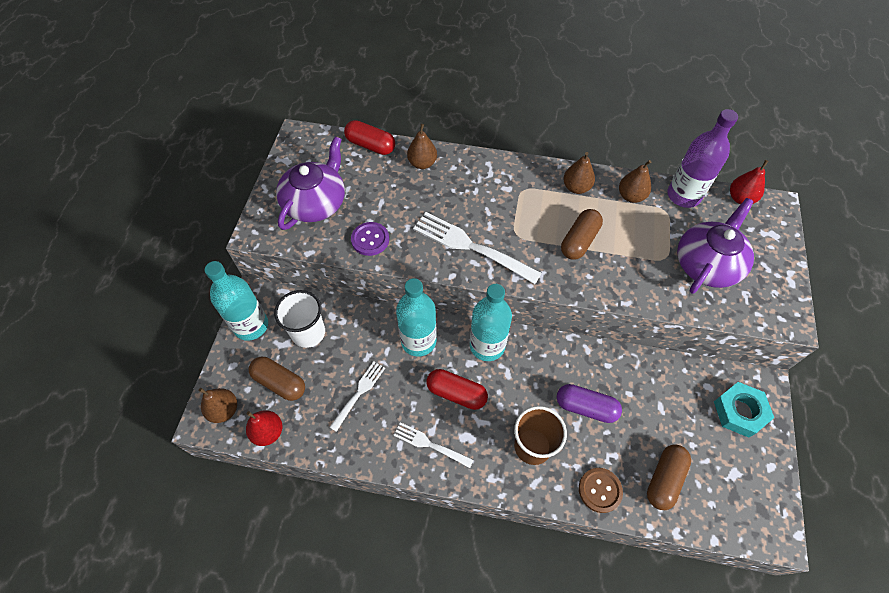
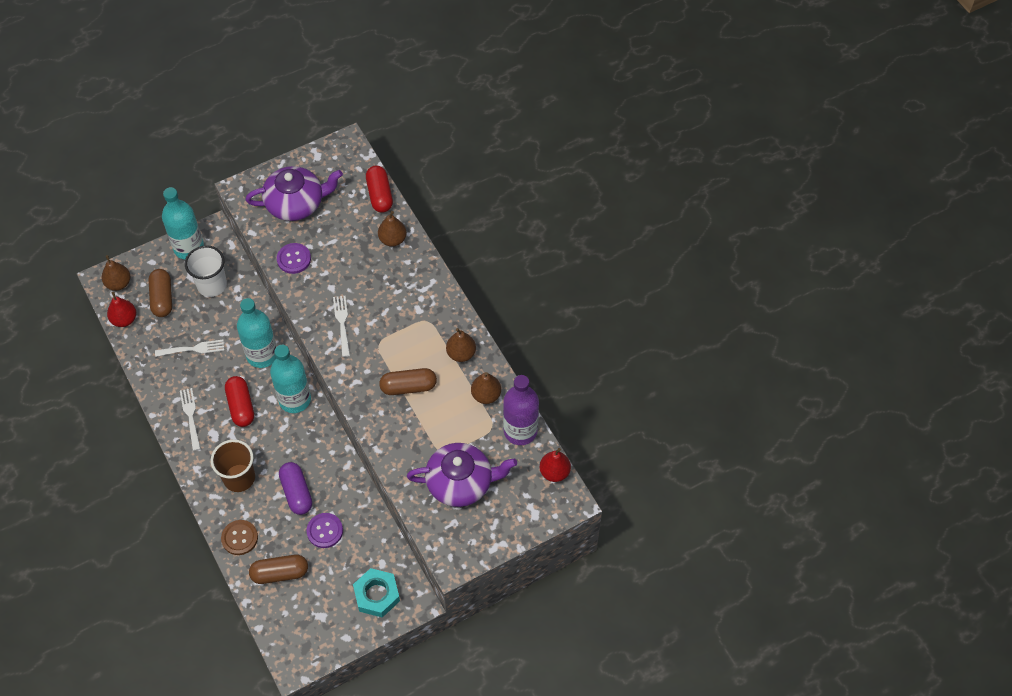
camera: 50 degrees right, 0 degrees up
white fork [413,212,542,284] -> white fork [333,296,350,357], size x0.57
none -> purple button [307,513,343,548]

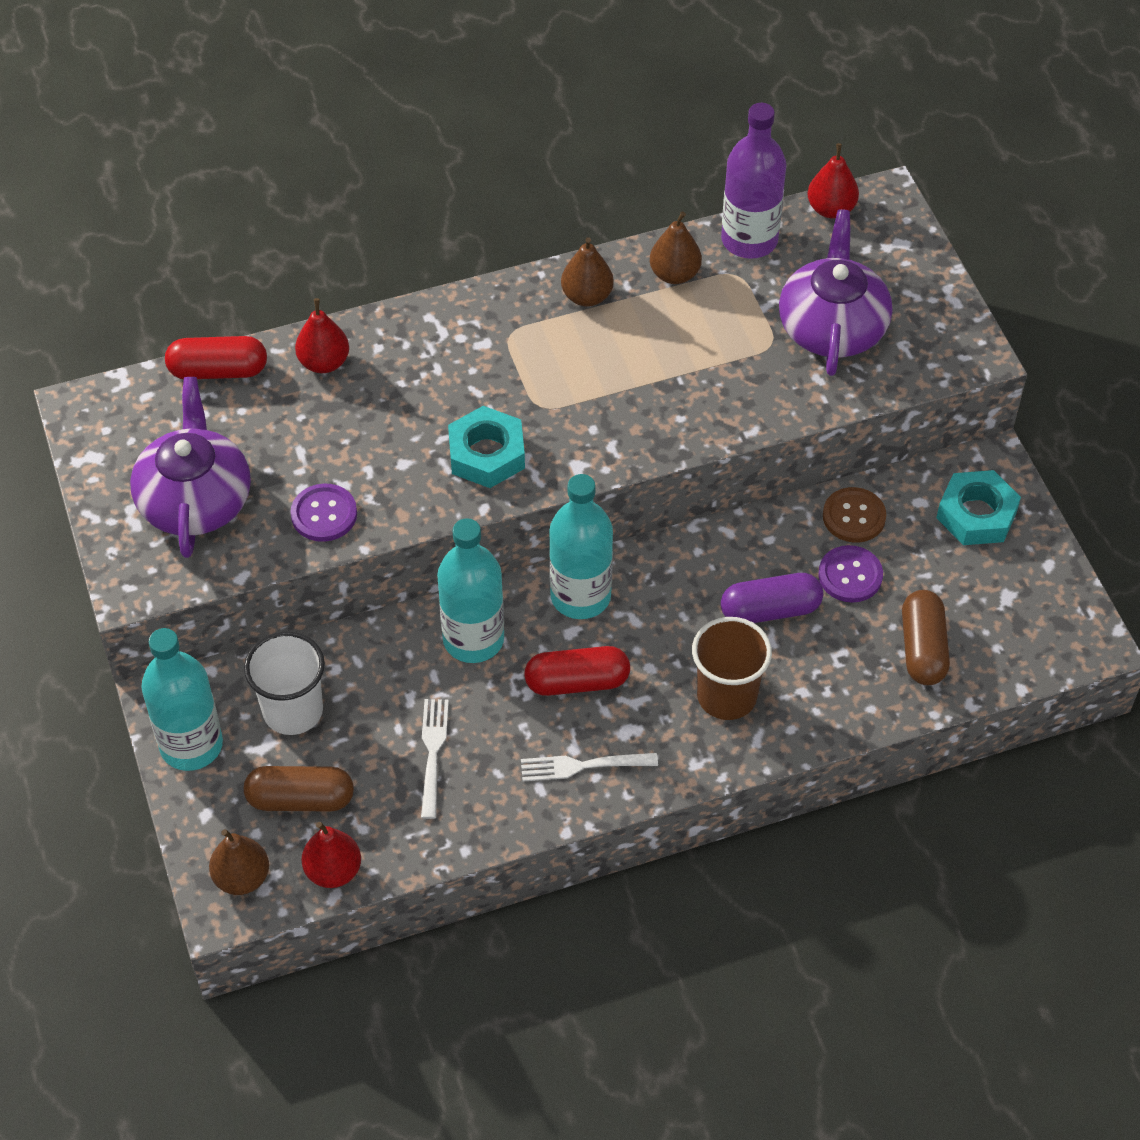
camera: 80 degrees left, 5 degrees down
brown button [221,520,258,555] -> brown button moved to [823,487,886,543]
white fork [333,296,350,357] -> turquoise nut [448,406,525,488]
brown pear [378,211,407,247] -> red pear [295,298,349,373]
brown capsule [379,368,437,395] -> none

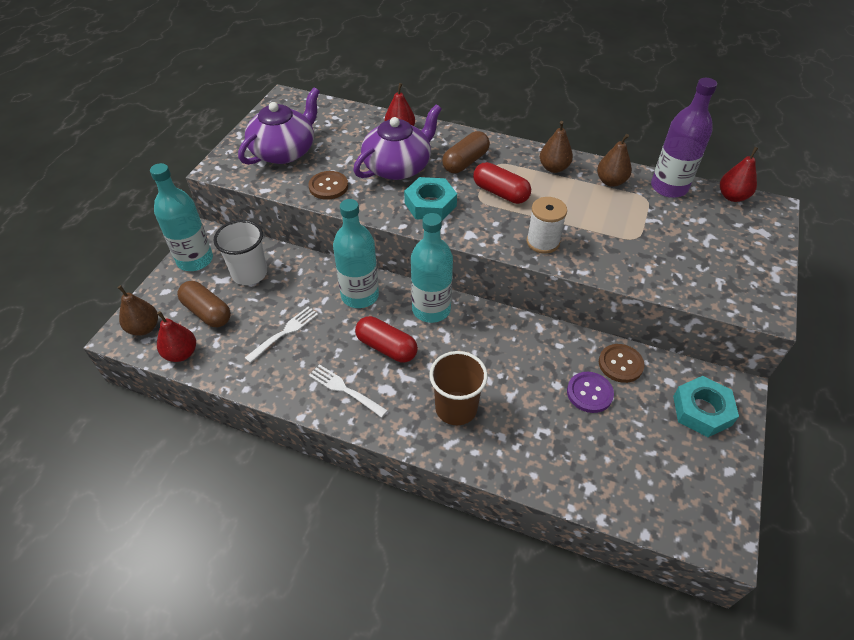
camera: 40 degrees right, 5 degrees down
red capsule [165,336,267,379] -> red capsule moved to [473,162,531,204]
purple button [290,484,357,542] -> brown button [309,171,348,200]
purple capsule [721,573,823,623] -> none
purple teapot [779,209,892,376] -> purple teapot moved to [353,104,442,180]
brown capsule [902,590,950,685] -> brown capsule moved to [442,131,490,173]
none -> white spool [526,197,567,254]

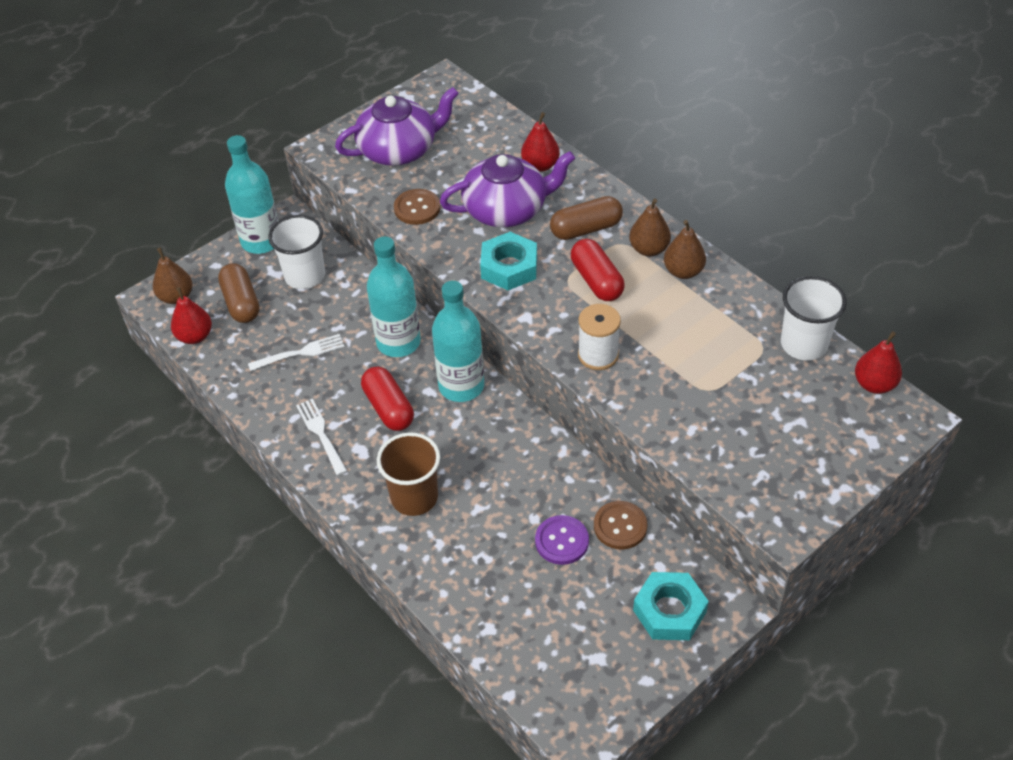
camera: 30 degrees right, 0 degrees up
brown pear [597,134,632,187] -> brown pear moved to [629,199,671,256]
purple bottle [651,78,717,198] -> white cup [781,276,847,361]

